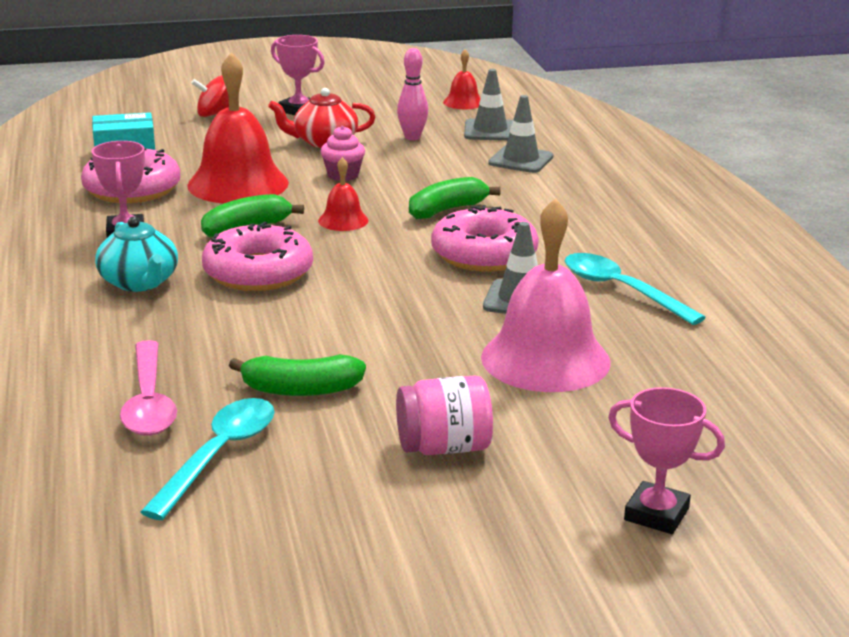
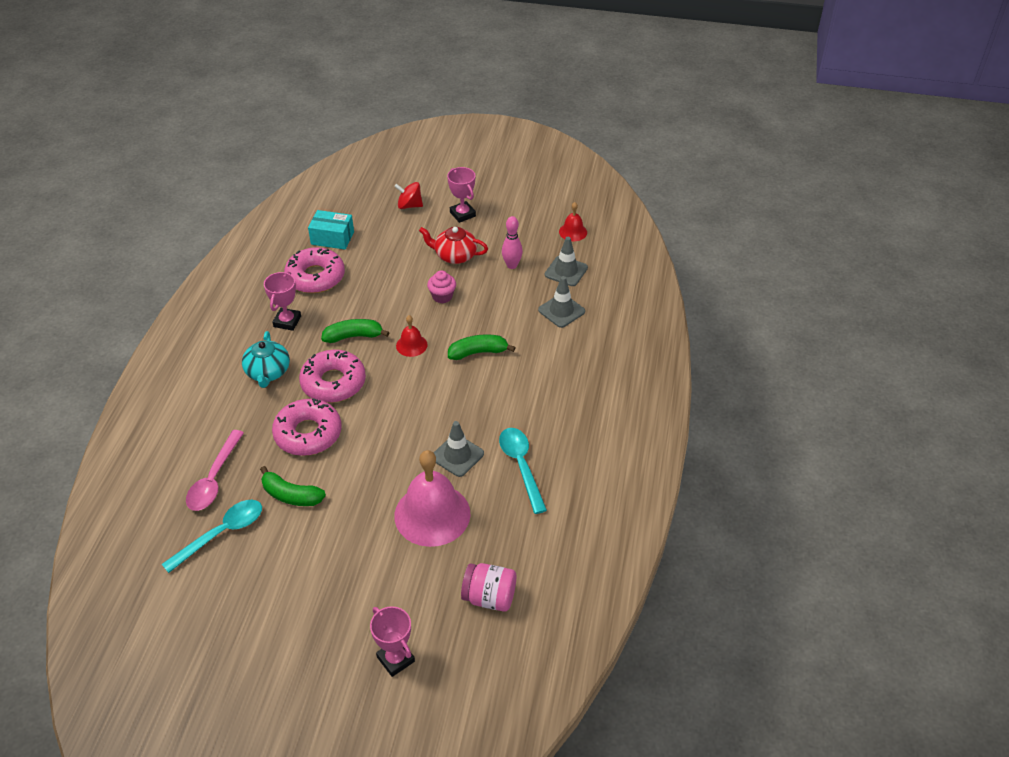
camera: 25 degrees right, 20 degrees up
red bell [187,53,289,203] -> none
pink jar [396,375,493,455] -> pink jar moved to [461,563,516,612]
pink donut [431,205,539,272] -> pink donut moved to [272,398,342,456]

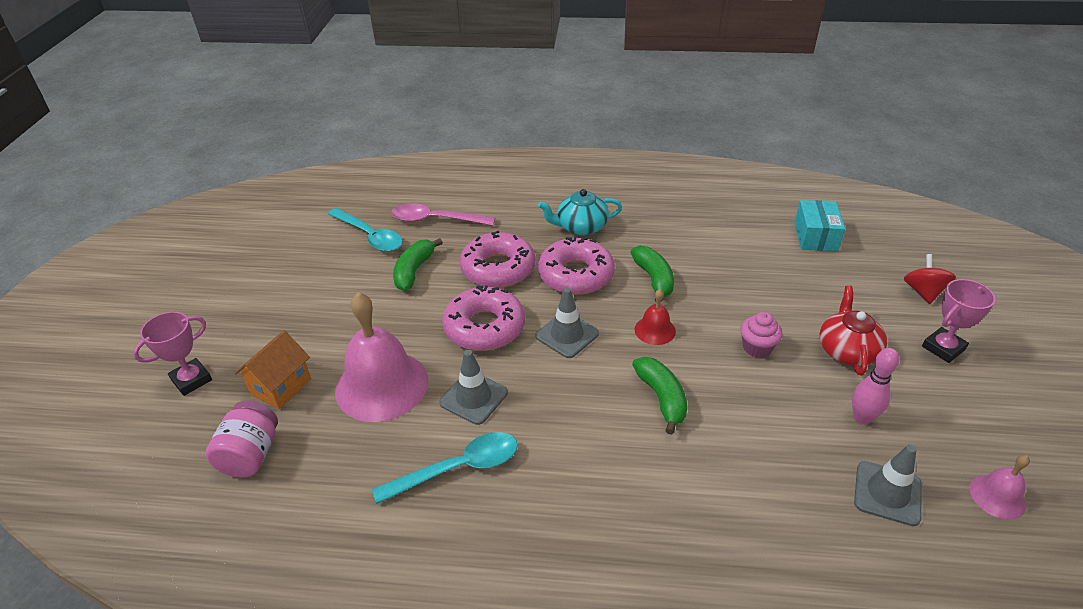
camera: 85 degrees right, 5 degrees down
pink trophy [264,272,301,331] -> none
pink donut [284,247,345,293] -> pink donut moved to [442,285,525,351]
grey traffic cone [538,276,585,328] -> grey traffic cone moved to [535,287,599,358]
red bell [559,202,587,241] -> pink bell [969,455,1030,520]
none -> orange house [235,330,311,409]

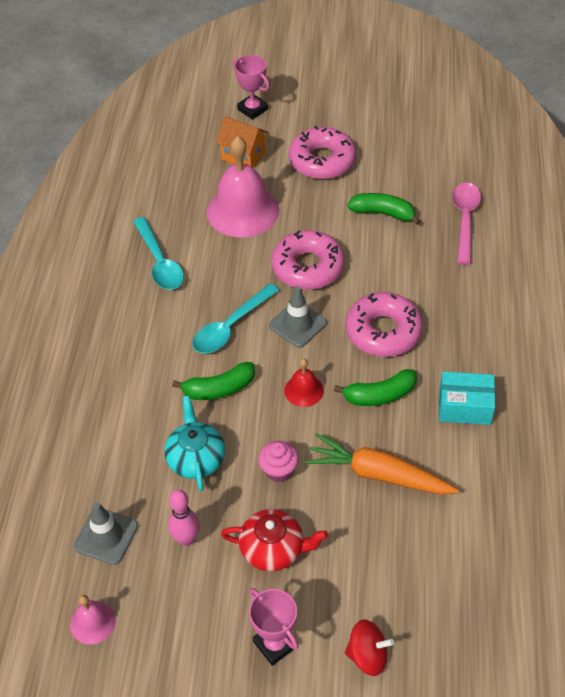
camera: 90 degrees right, 10 degrees up
pink jar [205,401,278,477] -> none
turquoise spoon [328,208,403,252] -> turquoise spoon moved to [192,283,279,353]
grey traffic cone [439,350,508,425] -> none
pink donut [460,231,535,288] -> pink donut moved to [289,126,356,179]
turquoise teapot [538,189,622,236] -> turquoise teapot moved to [165,396,225,491]
turquoise box [794,200,845,251] -> turquoise box moved to [439,371,495,425]
none -> orange carrot [305,433,459,495]

